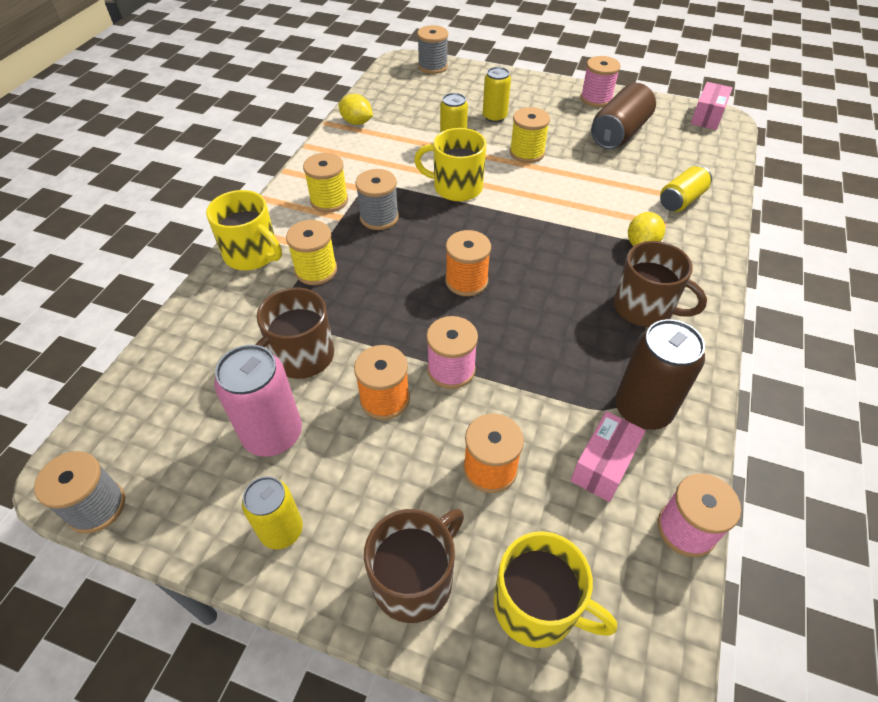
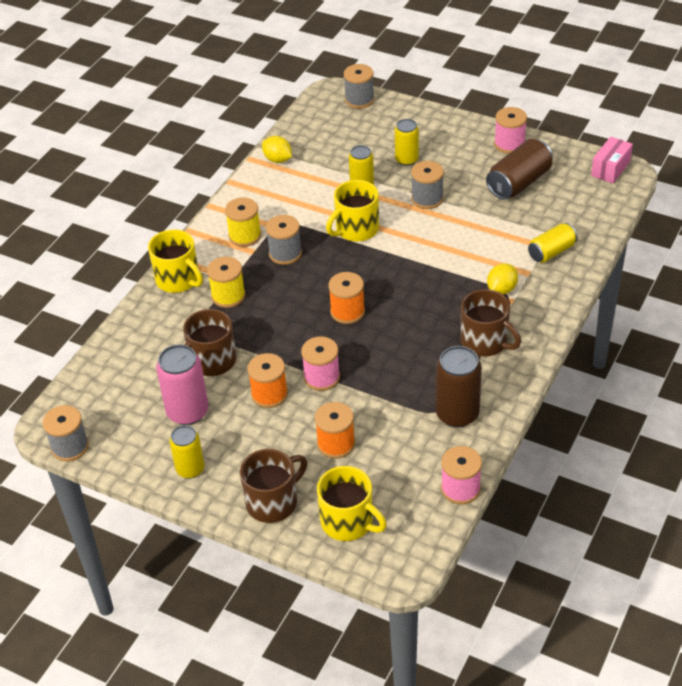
camera: 10 degrees right, 5 degrees down
yellow mug [414,128,486,202] -> yellow mug turned 60 degrees counterclockwise [326,180,379,242]
yellow spool [510,107,550,163] -> grey spool [411,161,444,209]
pink box [571,411,646,502] -> none

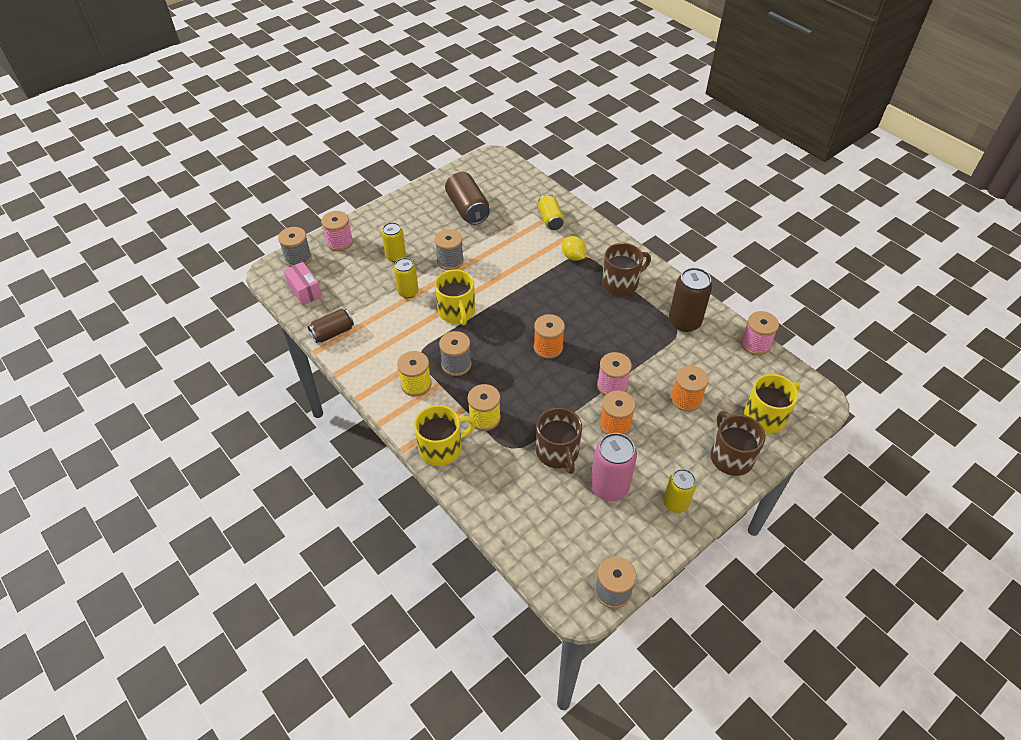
camera: 70 degrees left, 5 degrees up
yellow lemon [262,136,292,163] -> brown can [308,309,354,343]
pink spool [494,107,527,154] -> pink spool moved to [321,211,353,251]
pink box [591,136,633,183] -> pink box moved to [283,262,322,305]

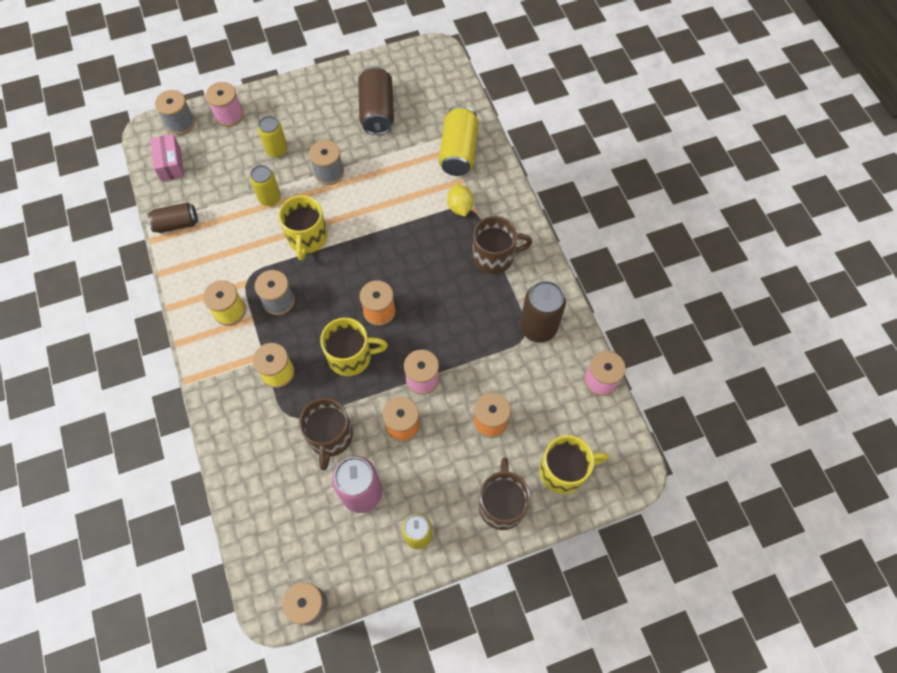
camera: 20 degrees right, 15 degrees up
yellow mug [414,405,476,466] -> yellow mug moved to [320,318,388,376]
yellow can [538,194,565,230] -> yellow can [439,106,479,176], size x1.53

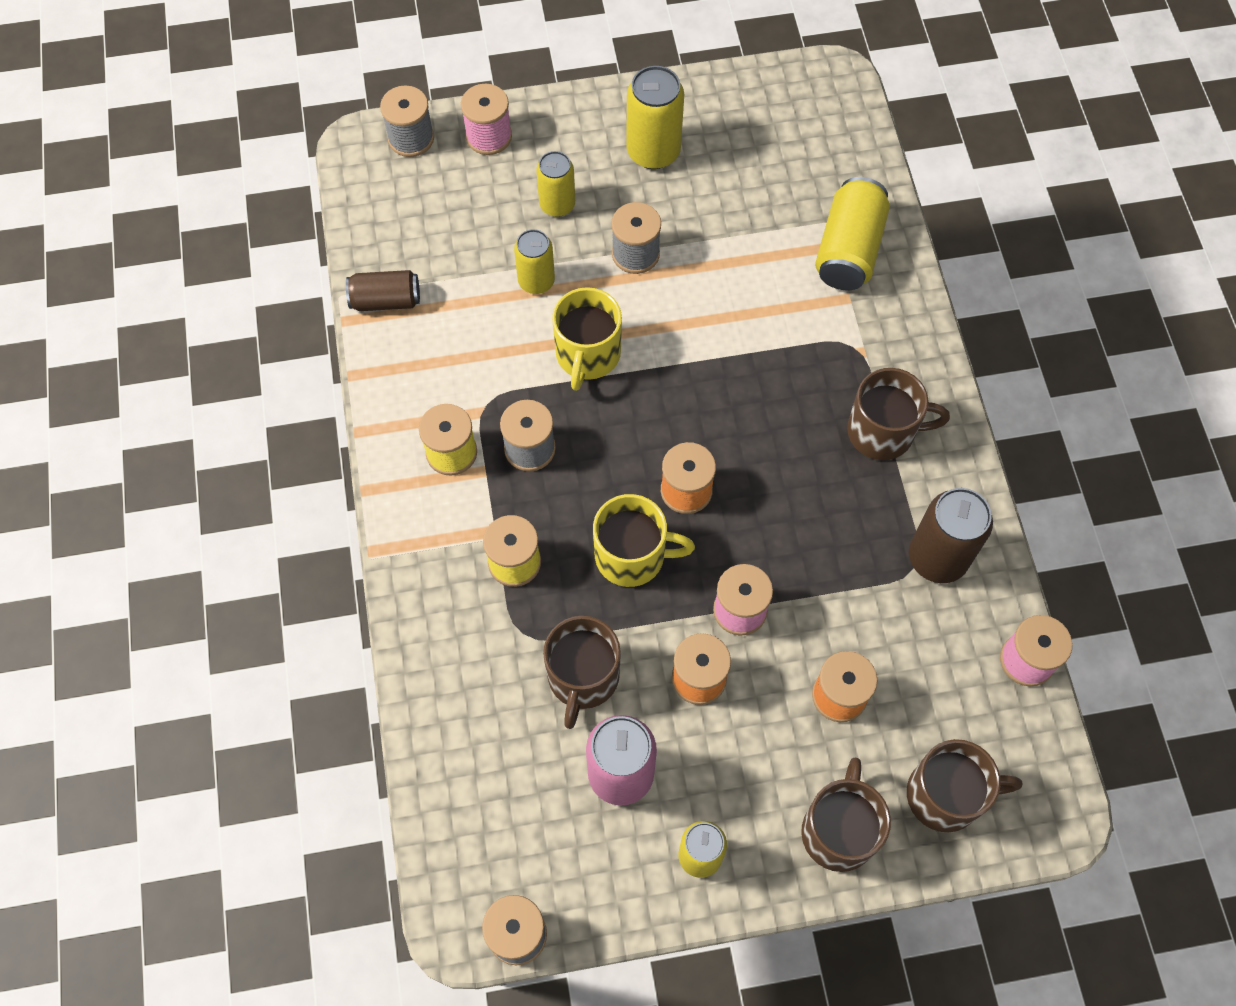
camera: 10 degrees right, 0 degrees up
pink box [150,134,184,182] -> none
brown can [358,67,394,135] -> none
yellow lemon [447,184,474,216] -> none
yellow mug [539,435,608,494] -> brown mug [907,739,1022,832]
none -> yellow can [626,66,684,169]

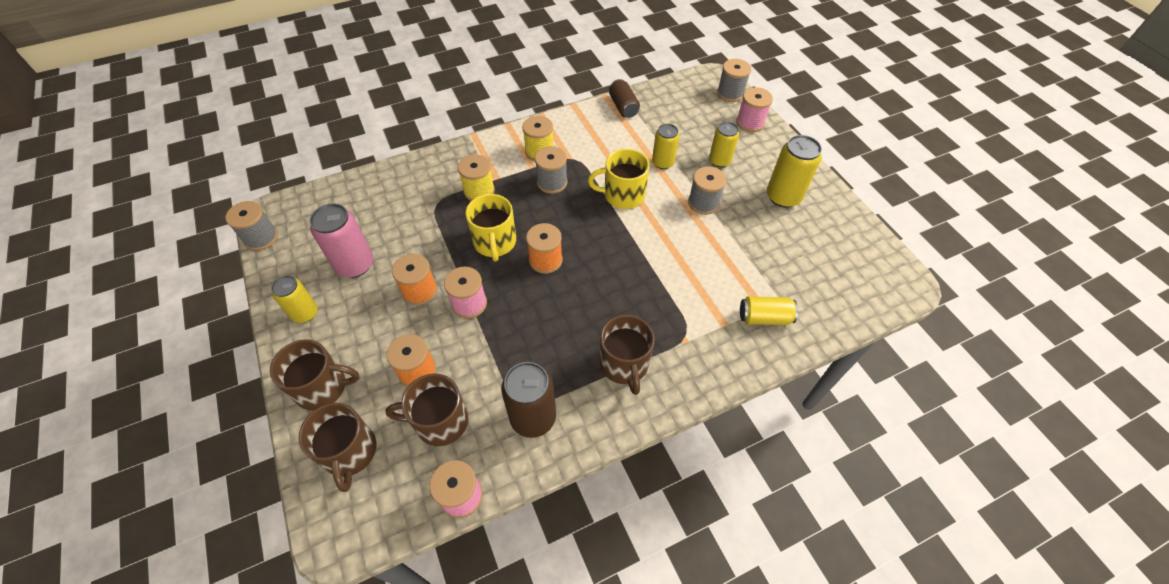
camera: 75 degrees right, 10 degrees down
brown mug [543,616,621,729] -> brown mug moved to [385,374,468,446]
yellow can [815,177,890,290] -> yellow can [740,296,798,325], size x0.65

